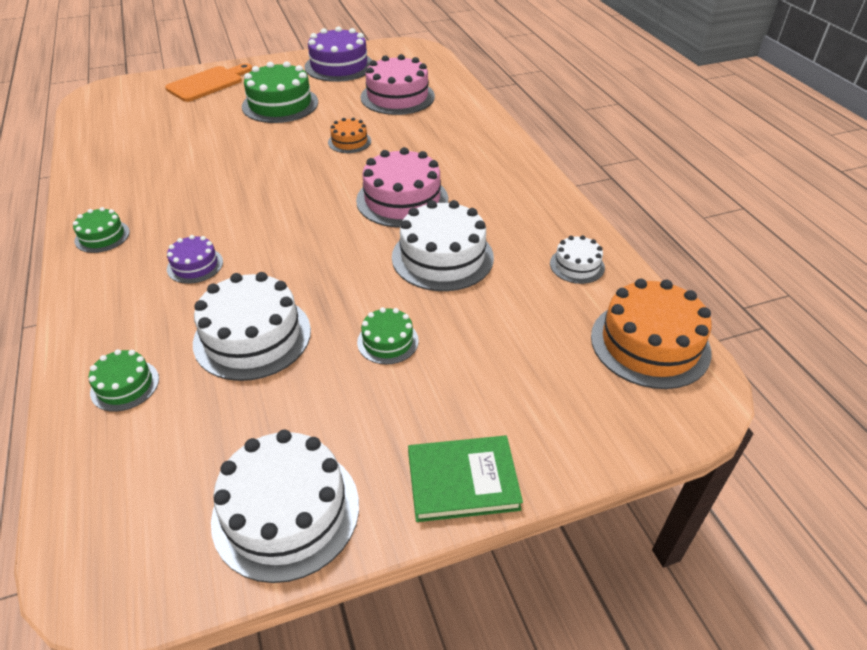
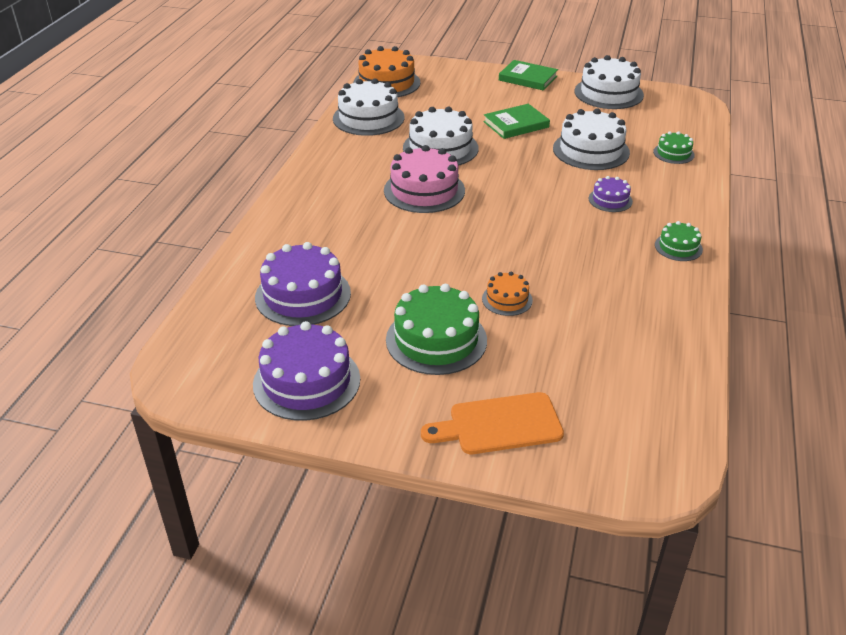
camera: 145 degrees left, 5 degrees down
orange cake [328,117,371,153] -> orange cake moved to [482,272,533,316]
green cake [357,307,419,365] -> green book [483,104,550,139]
pink cake [360,54,435,115] -> purple cake [255,242,351,326]
white cake [550,235,605,284] -> white cake [333,79,404,136], size x1.90

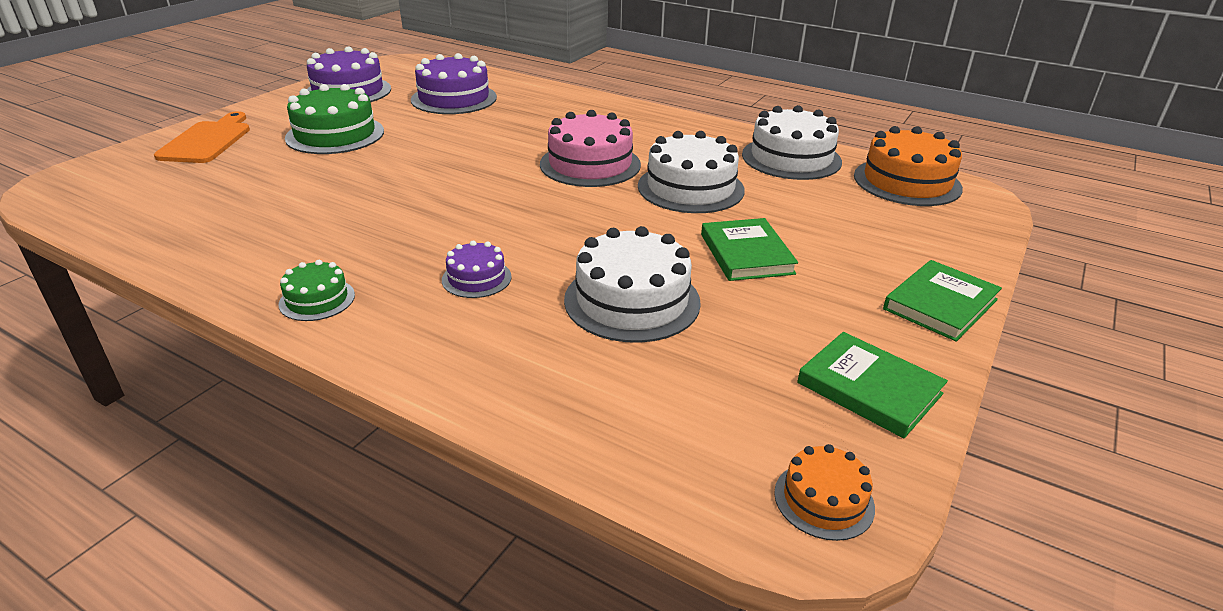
camera: 105 degrees right, 5 degrees down
orange cake [482,272,533,316] -> orange cake moved to [774,444,875,541]
white cake [575,55,644,109] -> green book [797,332,948,438]
green cake [653,131,695,164] -> none

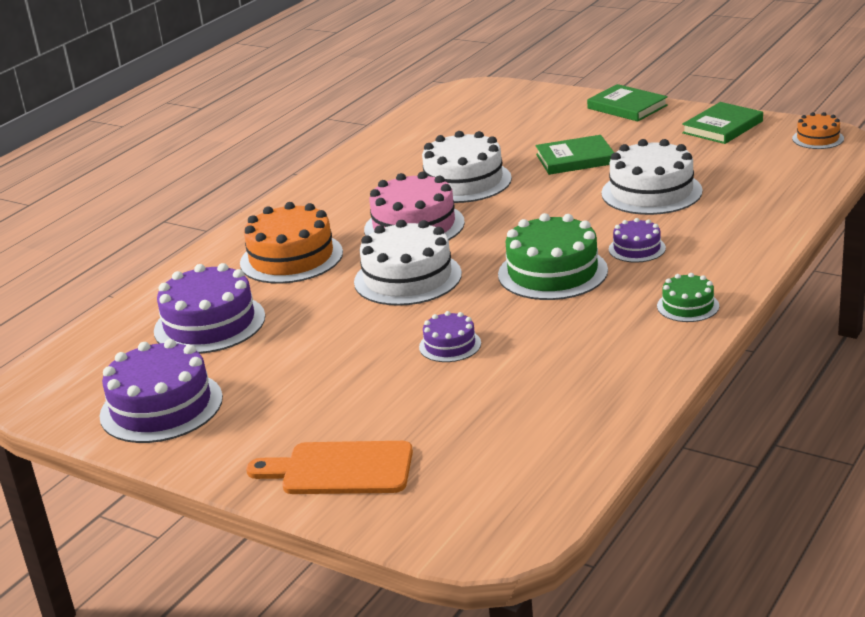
camera: 85 degrees left, 5 degrees down
green cake [285,84,384,154] -> green cake moved to [498,213,608,300]
white cake [742,105,842,180] -> white cake moved to [354,220,462,306]
orange cake [854,126,963,206] -> orange cake moved to [240,202,343,284]
none -> purple cake [419,311,481,362]

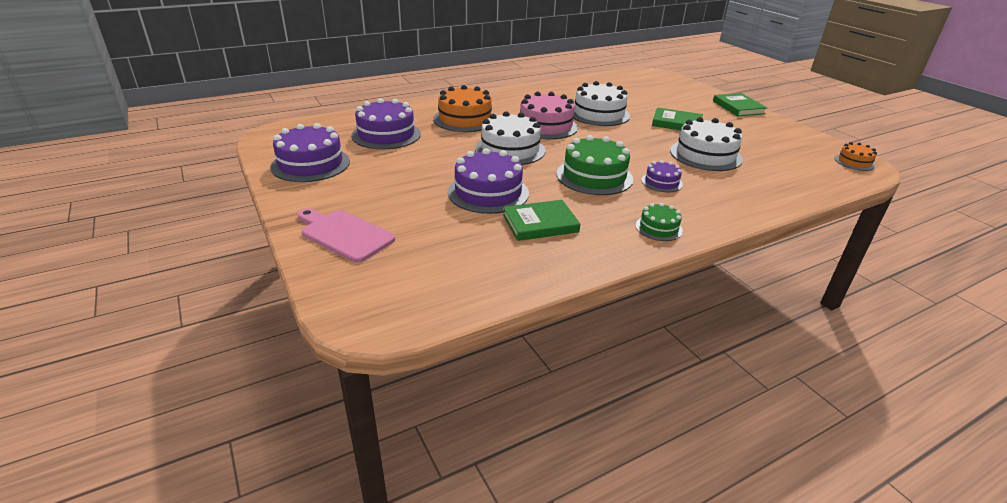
camera: 25 degrees right, 5 degrees up
orange cutting board [246,441,413,494] -> pink cutting board [297,208,395,263]
purple cake [419,311,481,362] -> purple cake [448,148,529,214], size x1.90
green book [682,102,763,144] -> green book moved to [503,200,580,241]

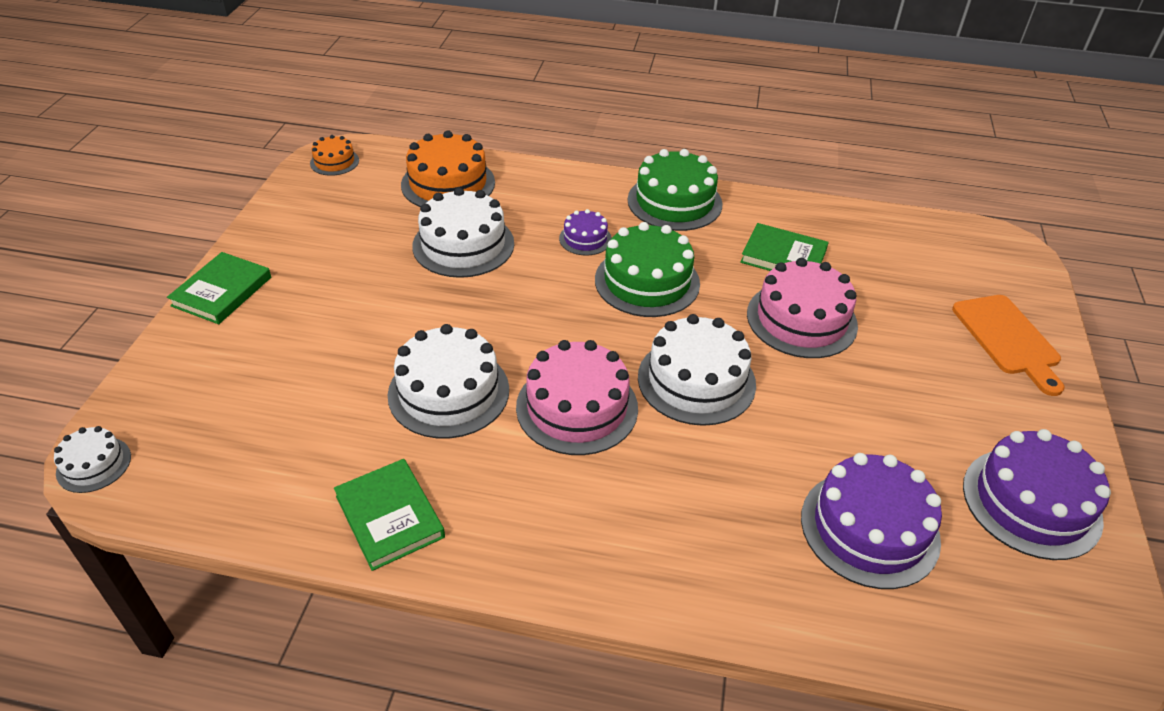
camera: 140 degrees left, 10 degrees up
pink cutting board [297,208,395,263] -> orange cutting board [952,295,1065,396]
orange cake [433,85,493,132] -> orange cake moved to [401,130,495,207]
purple cake [448,148,529,214] -> pink cake [747,258,858,358]
green cake [635,203,683,241] -> green cake [628,149,723,231], size x1.90
green book [652,107,703,130] -> green book moved to [334,459,445,571]
none -> white cake [54,426,131,493]

